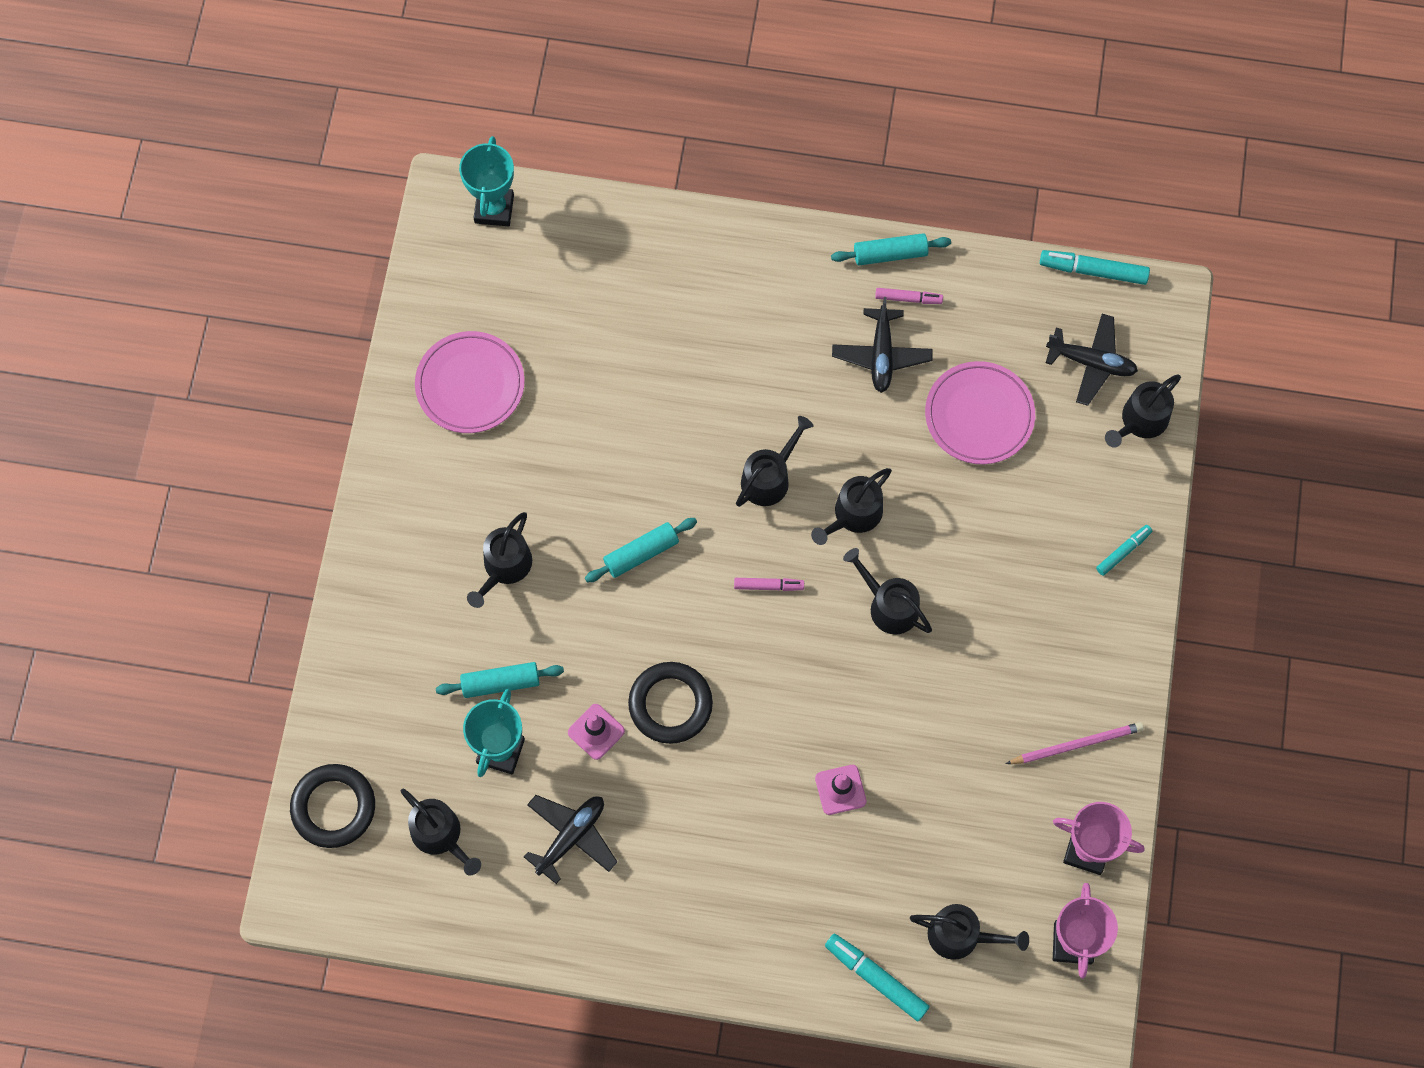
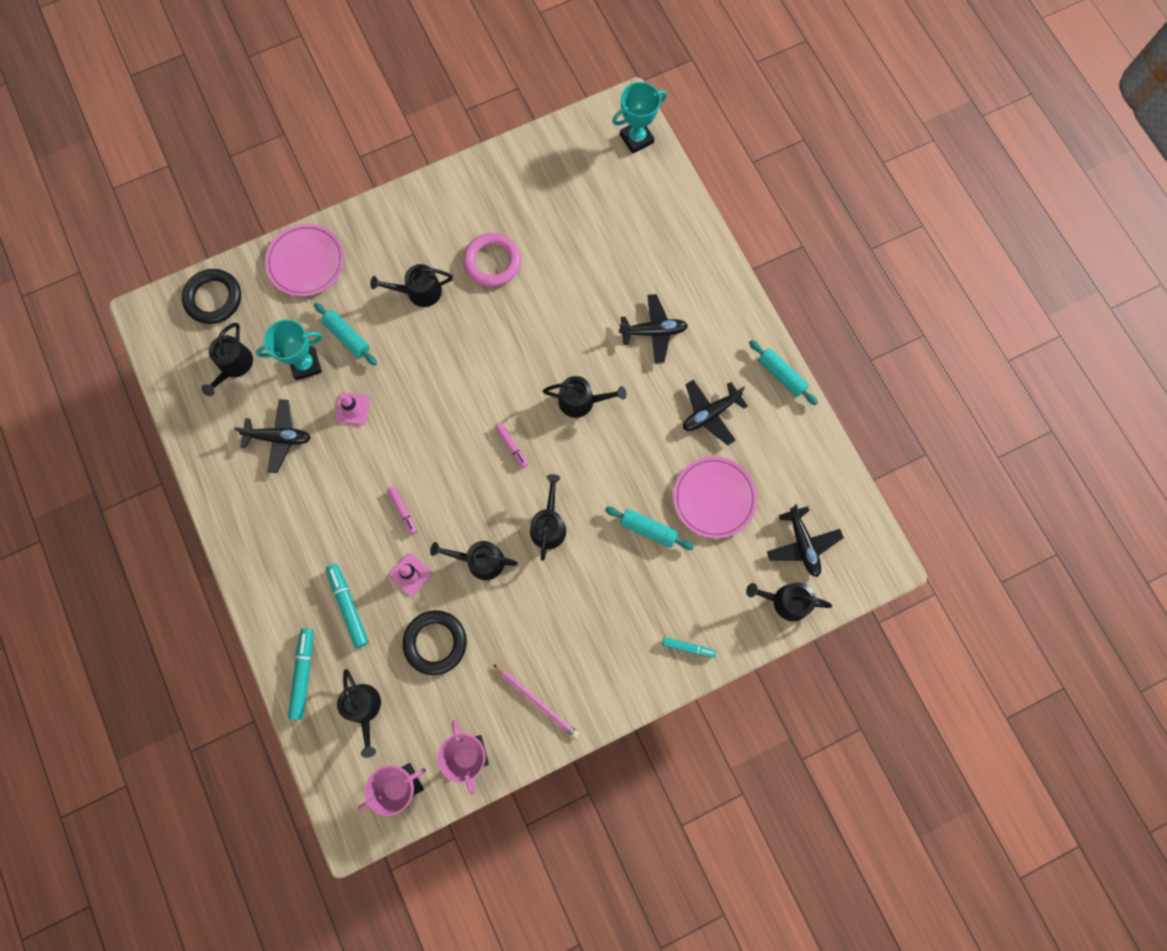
camera: 55 degrees right, 5 degrees up
pink plate [415,331,525,433] -> pink plate moved to [265,224,344,297]
turquoise rolling pin [585,518,697,582] -> turquoise rolling pin moved to [605,507,694,550]
black ring [628,662,713,744] -> black ring moved to [403,610,467,675]
black watering can [811,468,892,545] -> black watering can moved to [430,541,518,580]
pink marker [875,288,943,304] -> pink marker moved to [387,486,417,535]
turquoise marker [1040,250,1150,285] -> turquoise marker moved to [326,564,369,648]
none -> pink ring [463,233,521,287]
none -> black plane [619,294,688,364]

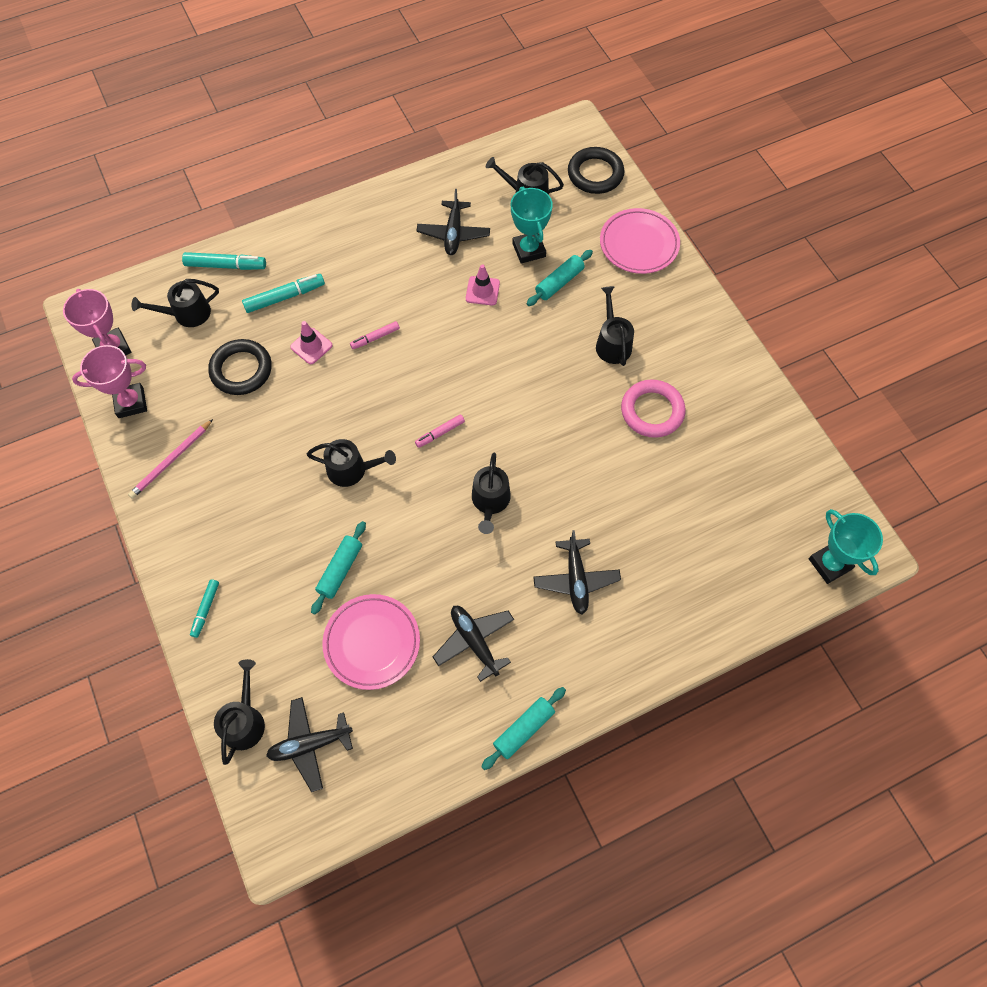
camera: 90 degrees right, 10 degrees down
black watering can [430,541,518,580] -> none

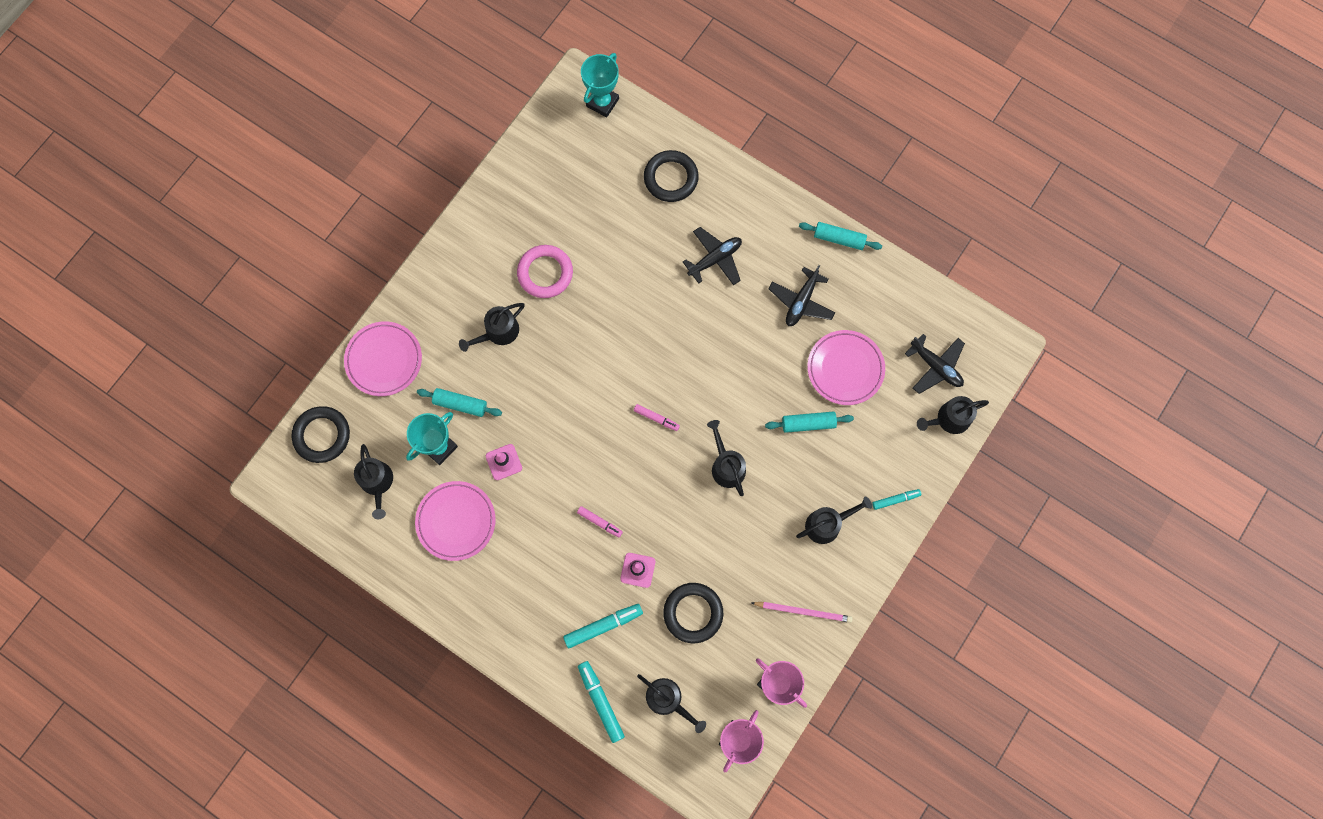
camera: 120 degrees left, 10 degrees up
turquoise marker [242,274,325,313] -> turquoise marker turned 120 degrees clockwise [563,604,643,648]
black plane [417,189,490,255] -> pink plate [415,481,496,561]
black watering can [472,453,511,534] -> black watering can moved to [796,497,872,544]
none -> black ring [644,150,699,202]

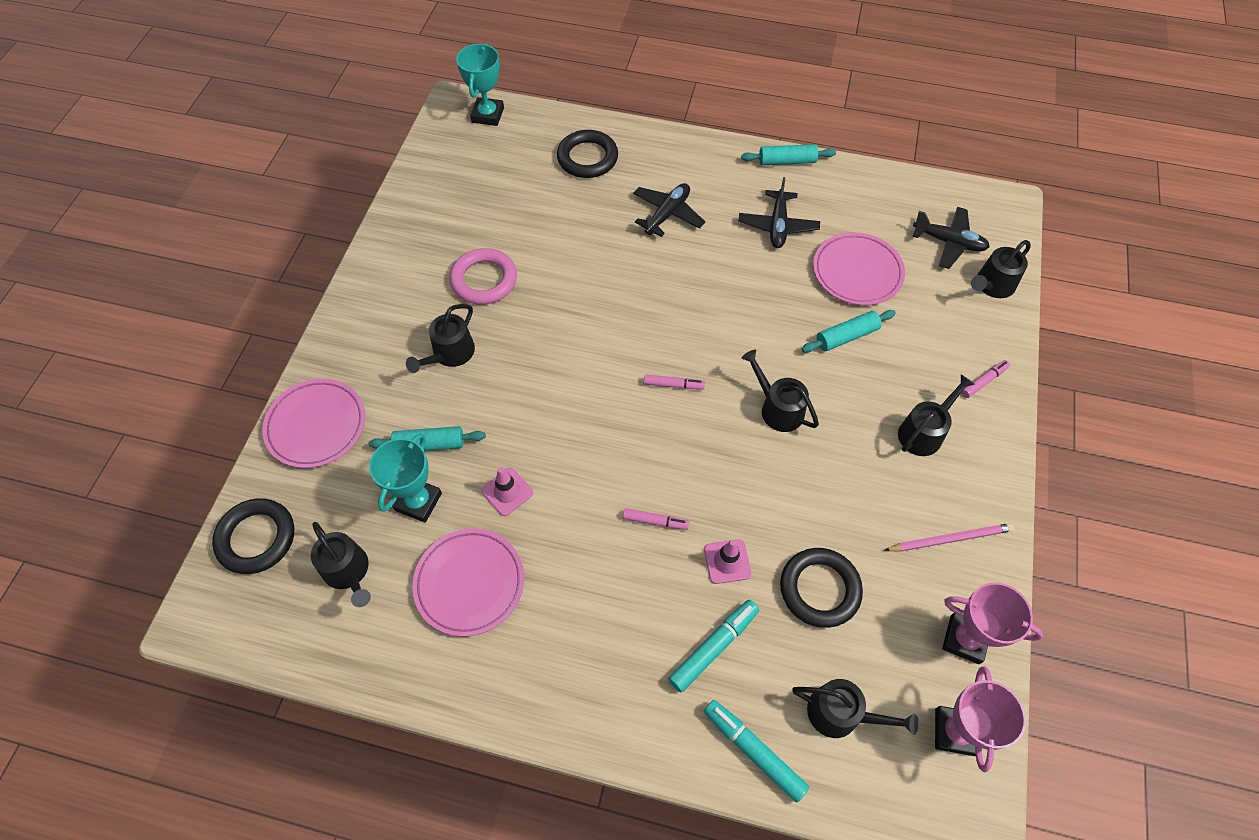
camera: 20 degrees left, 15 degrees down
turquoise marker [872,489,921,510] -> pink marker [962,360,1010,398]

